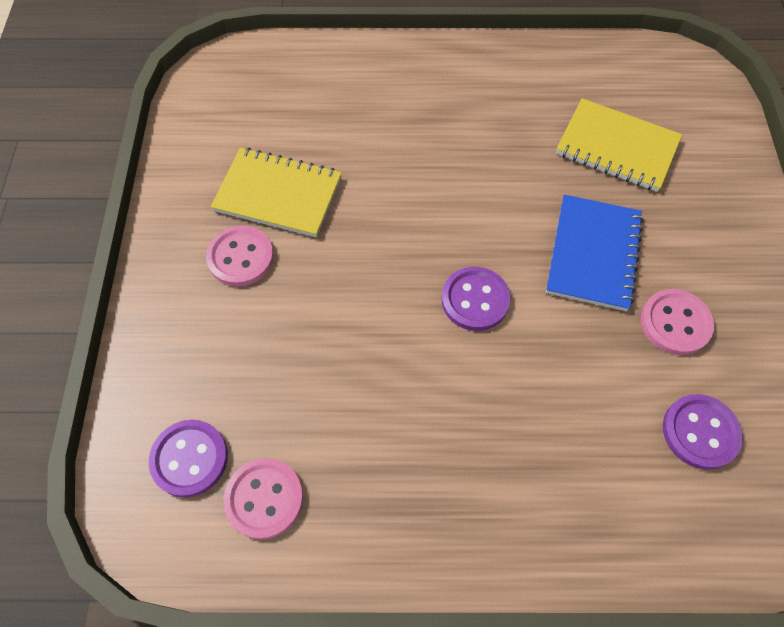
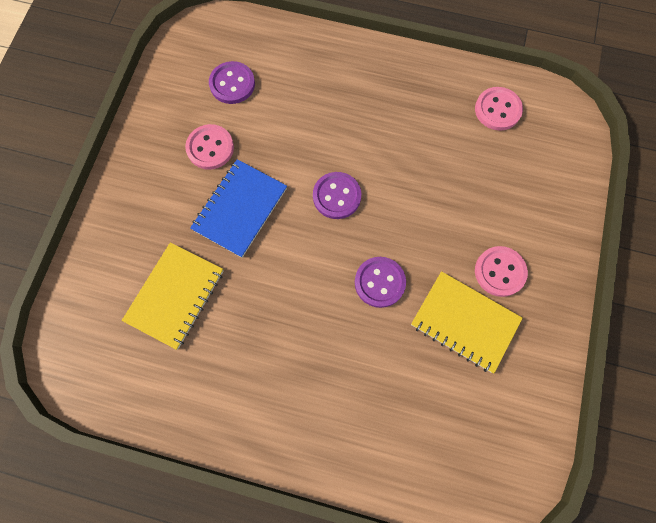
camera: 165 degrees left, 10 degrees up
purple button [149,420,228,498] -> purple button moved to [355,257,406,308]
yellow notebook [556,98,682,192] -> yellow notebook turned 75 degrees clockwise [122,242,223,350]

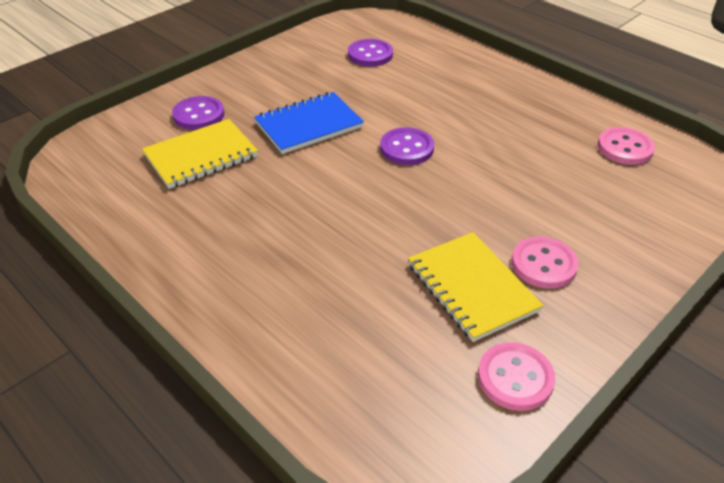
camera: 30 degrees right, 30 degrees down
pink button [185,124,234,170] -> pink button moved to [478,342,555,411]
purple button [355,257,406,308] -> purple button moved to [172,96,225,130]

